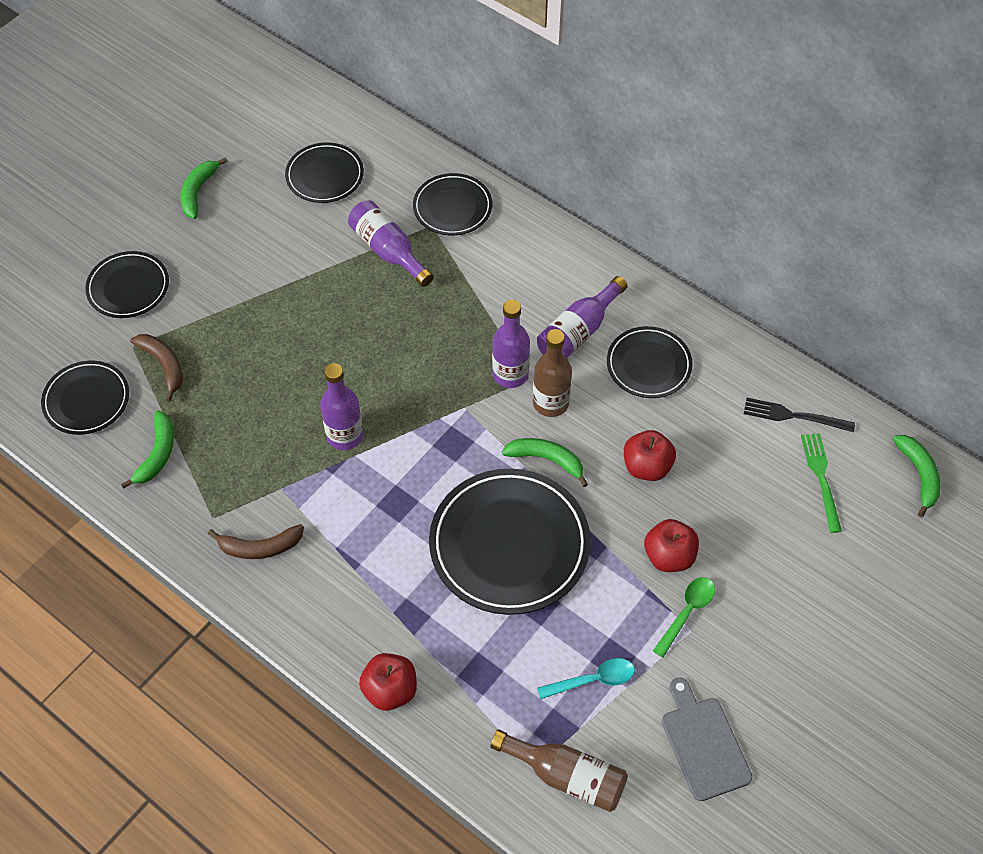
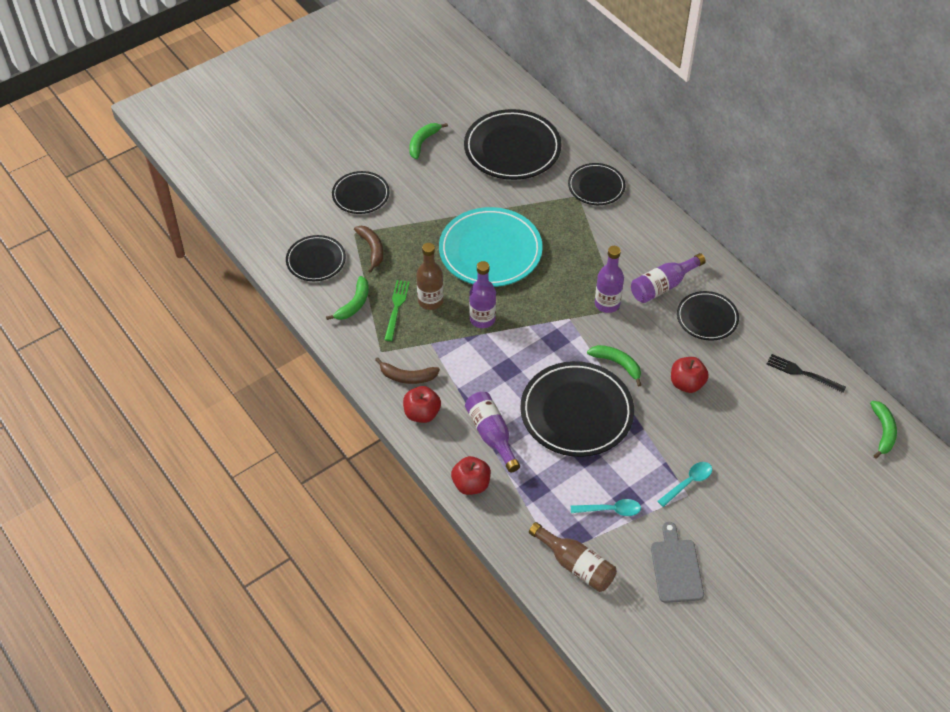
camera: 15 degrees right, 5 degrees down
black plate [285,142,364,203] -> black plate [464,109,562,180], size x1.74
purple bottle [348,200,434,287] -> purple bottle moved to [465,392,520,472]
brown bottle [533,329,572,417] -> brown bottle moved to [416,243,444,310]
red apple [644,519,699,572] -> red apple moved to [403,386,441,423]
green spoon [653,577,715,657] -> turquoise spoon [657,462,712,507]
green fork [801,433,842,533] -> green fork moved to [384,280,410,341]
none -> turquoise plate [439,207,543,287]

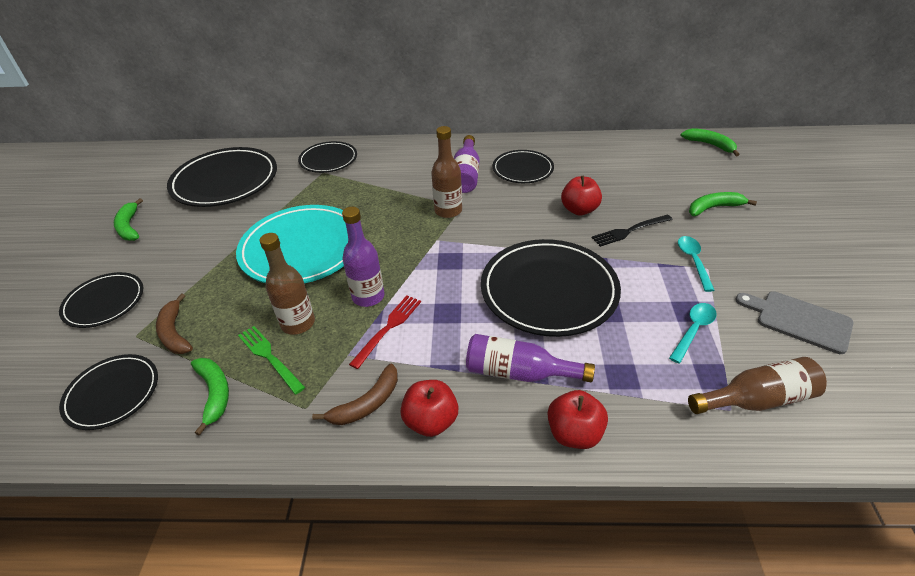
camera: 50 degrees left, 10 degrees down
brown banana [354,226,383,273] -> brown banana turned 135 degrees counterclockwise [156,293,193,354]
green banana [587,345,641,387] -> green banana moved to [689,192,757,216]
purple bottle [595,246,624,313] -> brown bottle [431,126,462,218]
black fork [767,354,846,393] -> black fork moved to [592,214,673,247]
none -> red fork [349,295,421,369]

